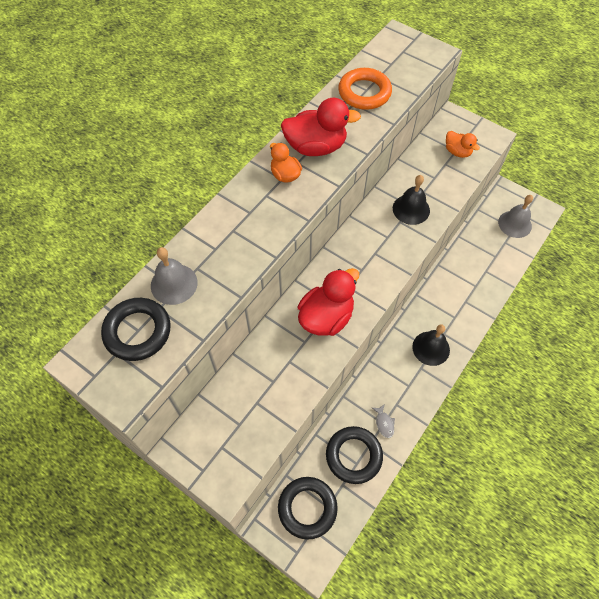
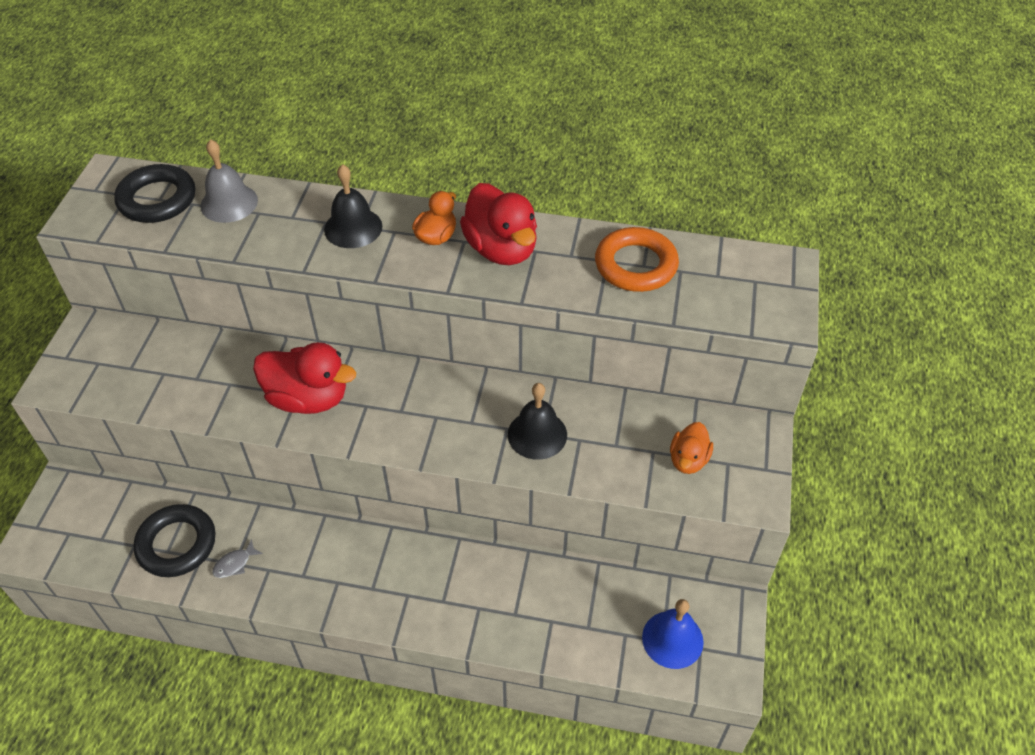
camera: 65 degrees right, 10 degrees down
black ring [278,477,338,540] -> none
black bell [412,324,450,366] -> black bell moved to [324,164,382,248]
grey bell [498,195,533,238] -> blue bell [642,599,704,669]

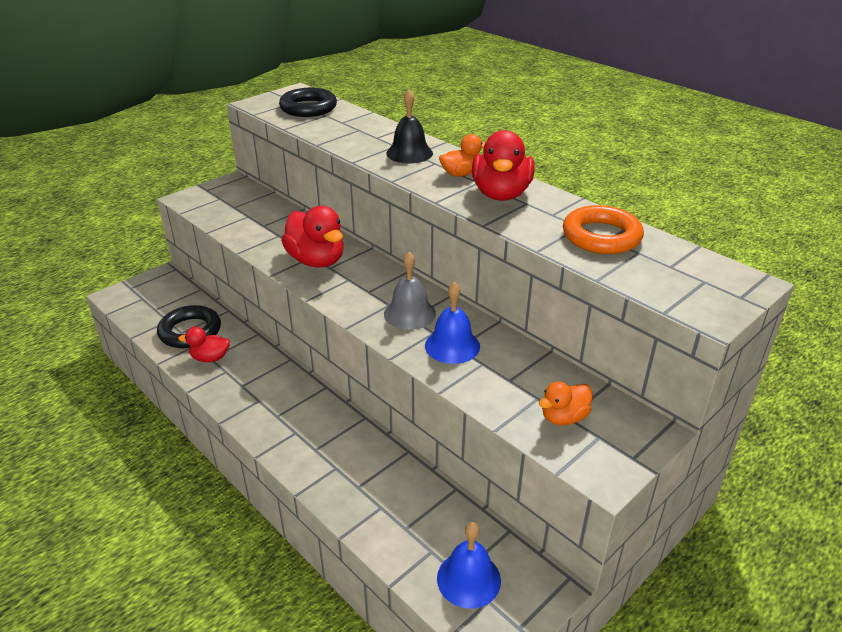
camera: 35 degrees right, 15 degrees down
grey bell [200,139,258,223] -> grey bell moved to [384,252,436,330]
grey fish [212,539,263,578] -> red duck [178,326,230,362]
black bell [508,383,567,460] -> blue bell [425,282,480,364]

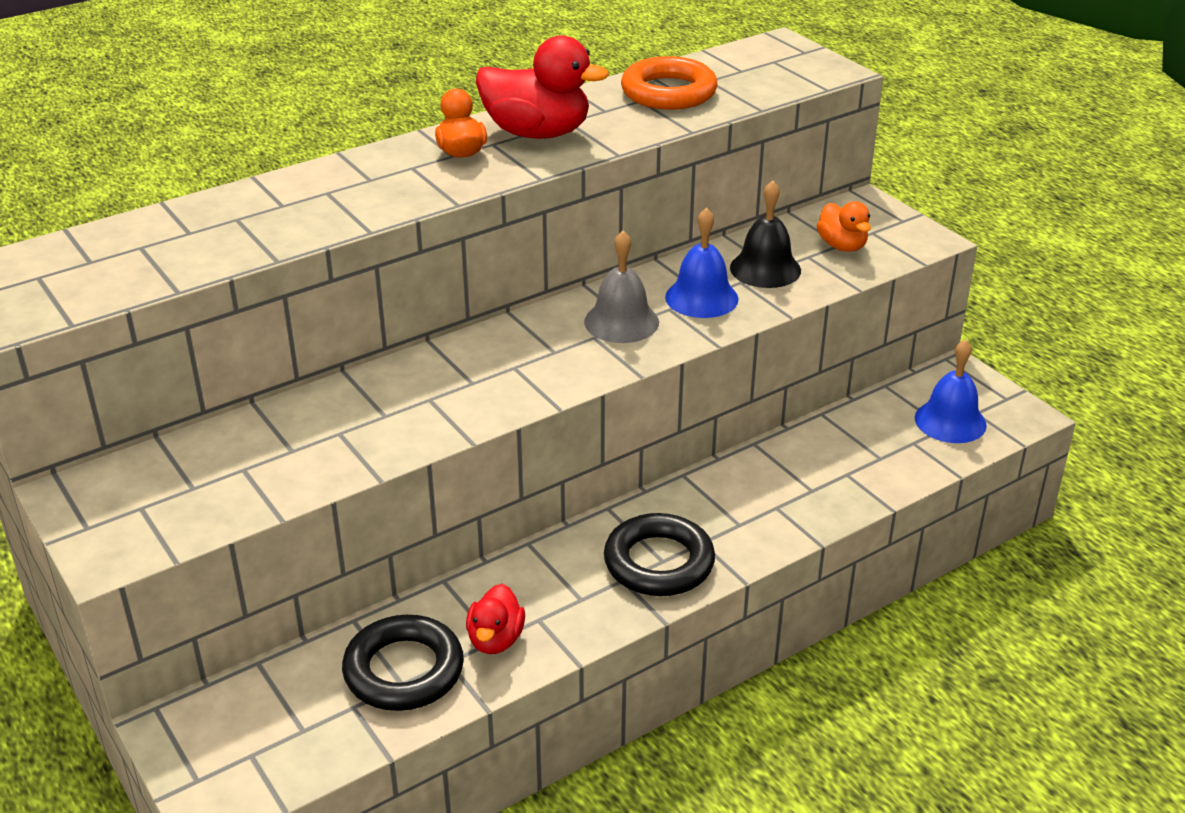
camera: 80 degrees left, 0 degrees up
black ring [279,88,337,117] -> black ring moved to [604,513,715,596]
red duck [281,206,344,267] -> none
black bell [386,89,433,163] -> black bell moved to [730,180,801,288]

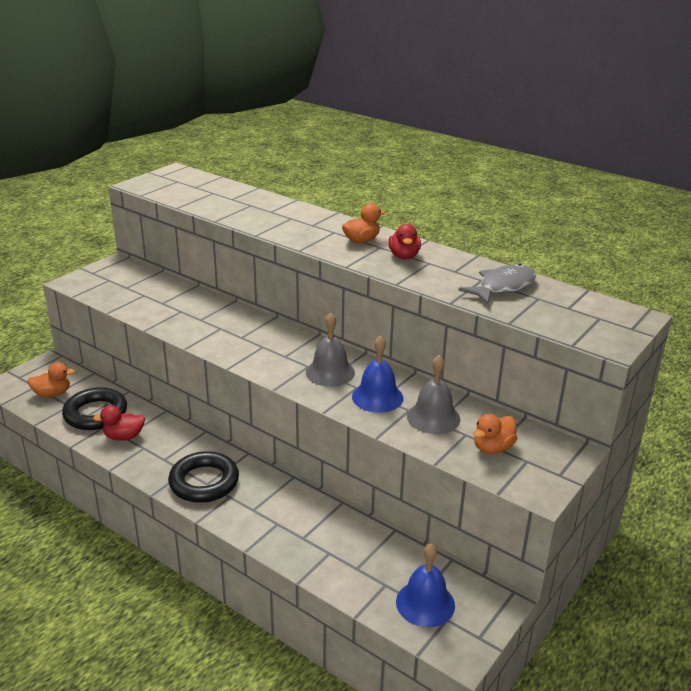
camera: 70 degrees right, 5 degrees down
red duck [476,35,609,139] -> red duck [388,224,421,260], size x0.57
orange ring [621,56,718,110] -> grey fish [458,263,536,304]
black bell [730,180,801,288] -> grey bell [407,355,460,434]
none -> orange duck [27,362,75,397]

